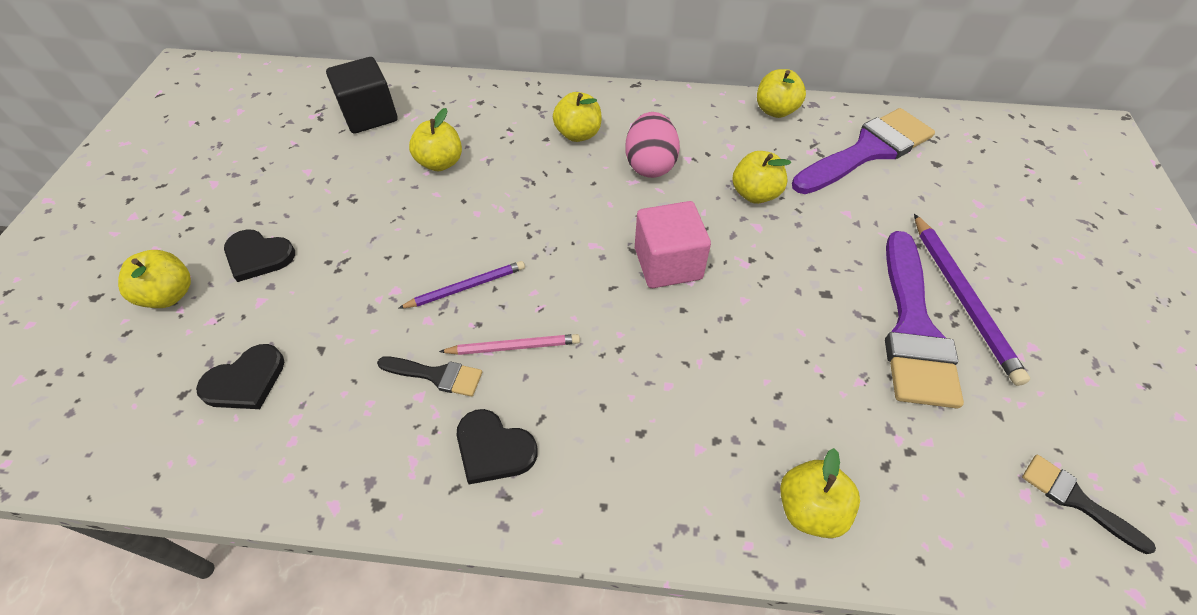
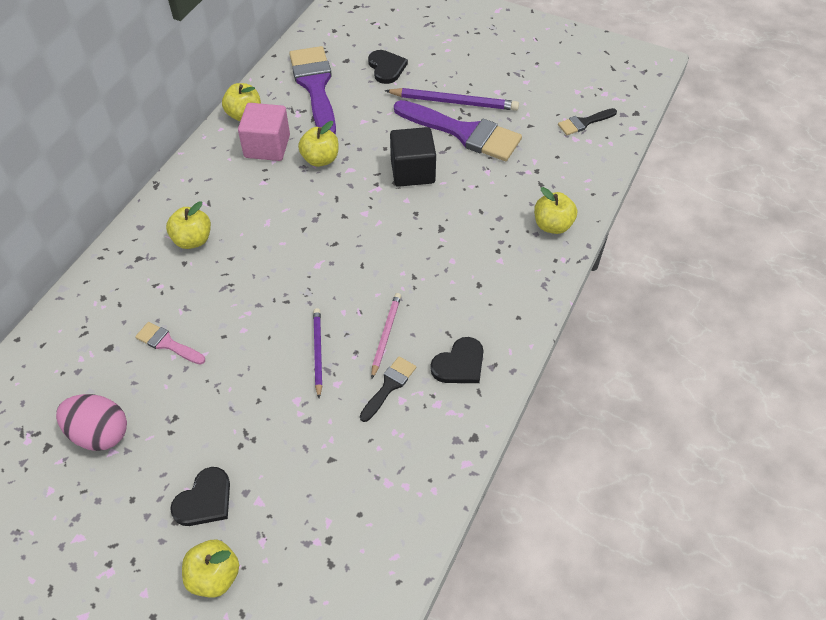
camera: 70 degrees left, 0 degrees up
black heart [196,344,284,409] -> black heart moved to [368,50,408,84]
black cube [326,57,398,134] -> black cube moved to [390,127,436,187]
yellow apple [409,108,462,171] -> pink brush [135,322,205,365]
pink egg [626,112,680,178] -> pink egg moved to [56,394,127,451]
pink cube [635,201,711,288] -> pink cube moved to [238,103,290,161]

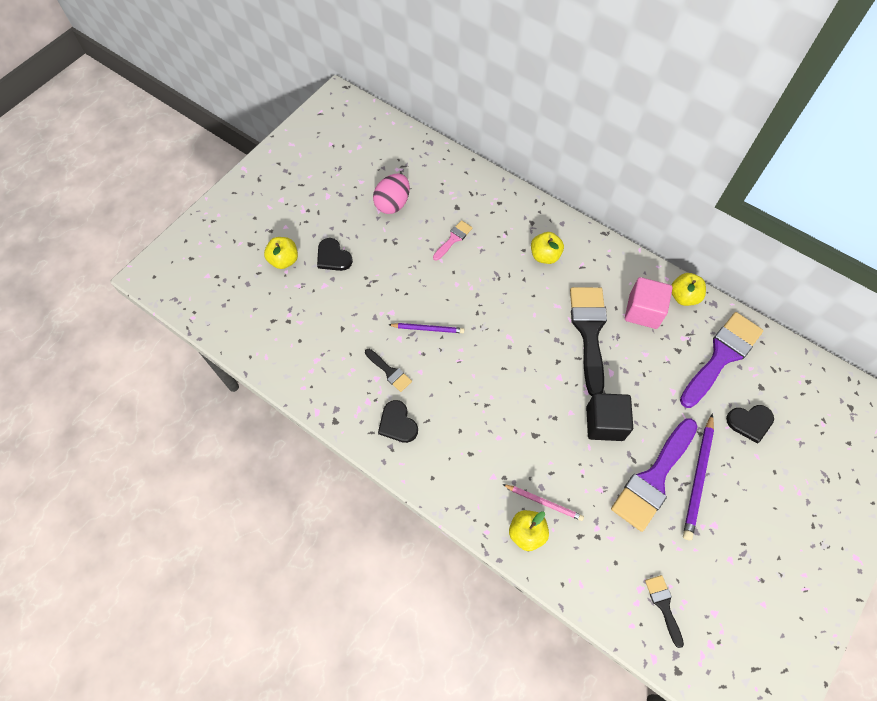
camera: 100 degrees right, 10 degrees up
purple brush [289,46,336,135] -> purple brush turned 45 degrees counterclockwise [680,312,763,408]
yellow apple [298,121,339,167] -> none
pink pencil [371,293,401,378] -> pink pencil moved to [503,484,584,521]
none -> black brush [570,287,607,396]

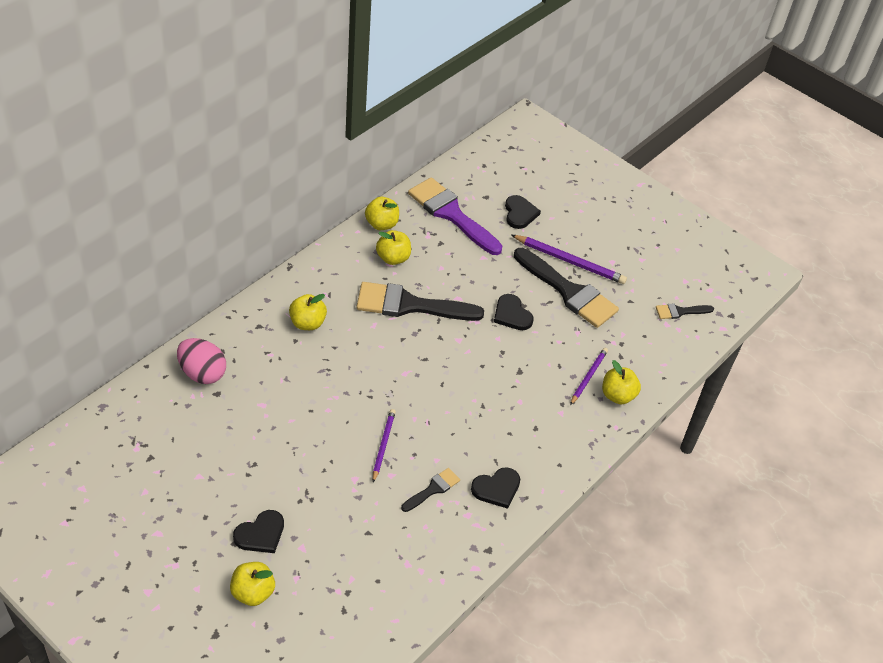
camera: 90 degrees left, 15 degrees down
pink egg [373,173,410,214] -> pink egg moved to [177,338,226,384]
pink brush [433,220,472,261] -> none
pink pencil [503,484,584,521] -> purple pencil [570,348,608,405]
black cube [586,393,633,441] -> black heart [494,294,534,330]
purple brush [611,418,698,532] -> black brush [514,248,619,328]
pink cube [625,277,672,329] -> yellow apple [376,230,411,265]

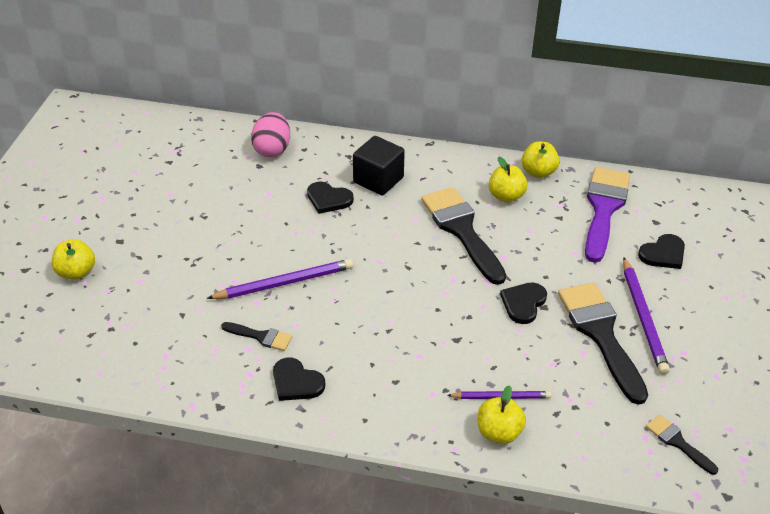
camera: 65 degrees right, 5 degrees down
black heart [233,510,284,553] -> black heart moved to [307,181,354,214]
yellow apple [289,294,327,330] -> black cube [353,136,405,196]
purple pencil [373,409,396,482] -> purple pencil [206,259,354,299], size x1.60
black brush [514,248,619,328] -> black brush turned 150 degrees clockwise [558,282,648,405]

